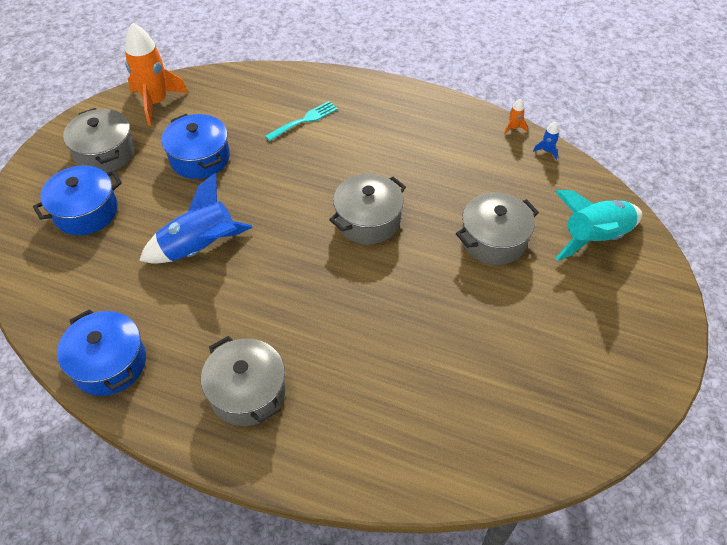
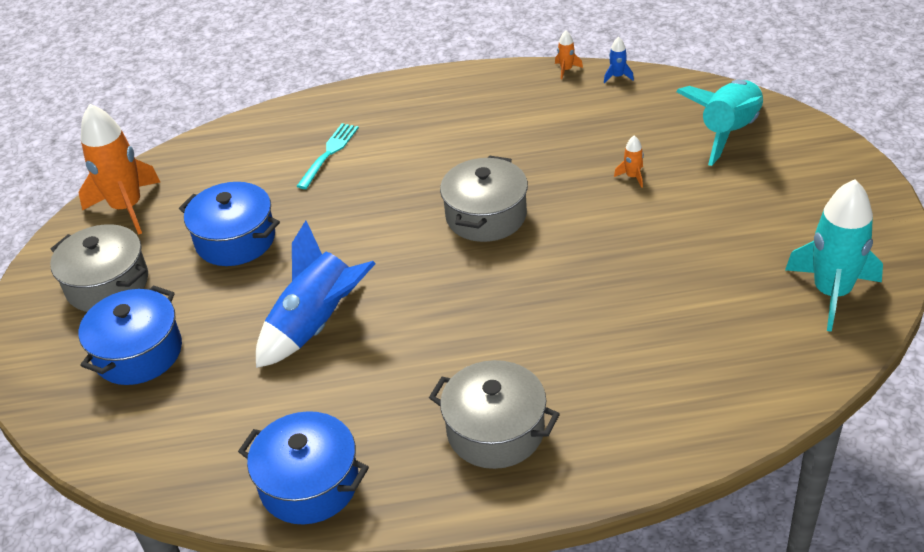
camera: 25 degrees left, 10 degrees down
grey pot [456,192,539,265] -> orange rocket [614,136,644,188]
none -> turquoise rocket [785,179,883,332]

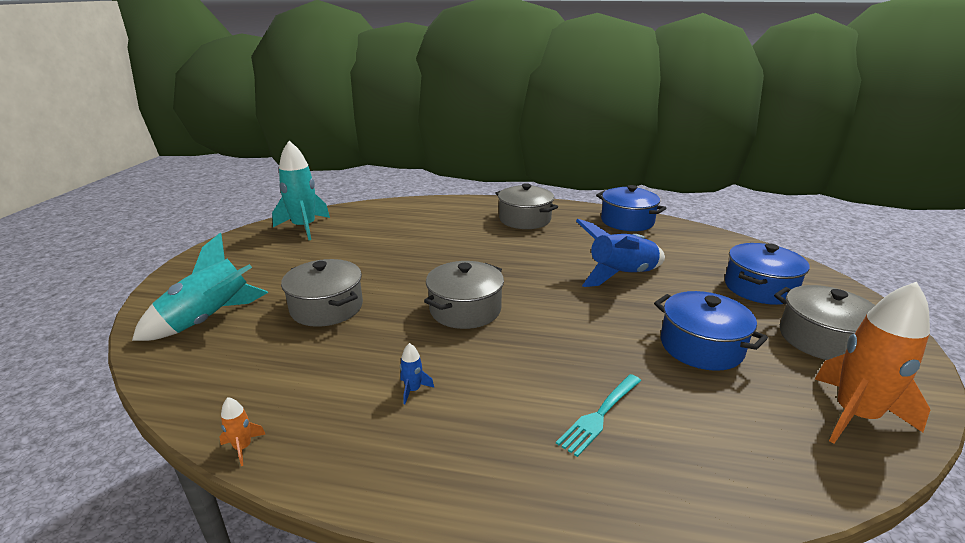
camera: 165 degrees left, 15 degrees down
blue rocket [604,37,634,83] -> blue rocket moved to [400,343,434,404]
orange rocket [614,136,644,188] -> grey pot [281,259,363,327]

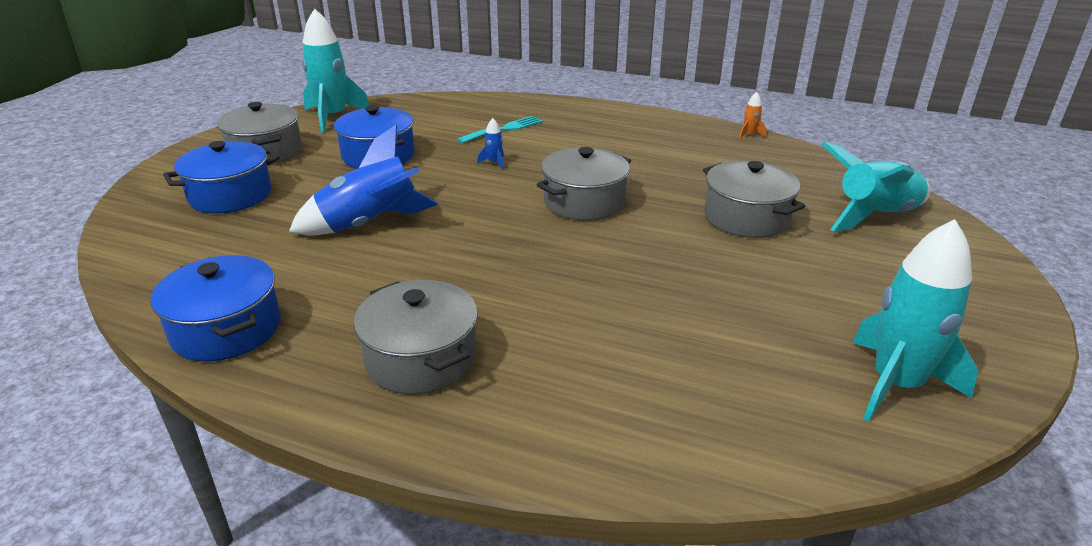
camera: 170 degrees left, 5 degrees up
blue rocket [400,343,434,404] -> blue rocket moved to [477,118,504,170]
orange rocket [815,282,931,443] -> turquoise rocket [302,9,369,133]

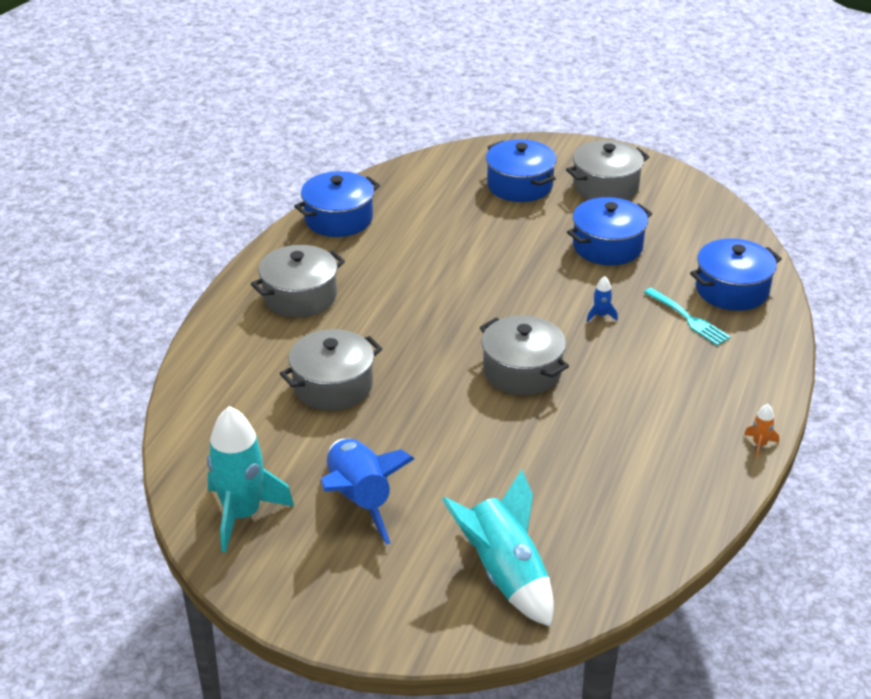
camera: 90 degrees right, 5 degrees up
blue rocket [289,125,438,236] -> blue rocket moved to [321,439,414,545]
turquoise rocket [302,9,369,133] -> none
grey pot [703,161,805,238] -> grey pot moved to [280,329,382,411]
orange rocket [739,92,767,139] -> orange rocket moved to [744,404,779,458]
none -> blue pot [690,238,782,311]

